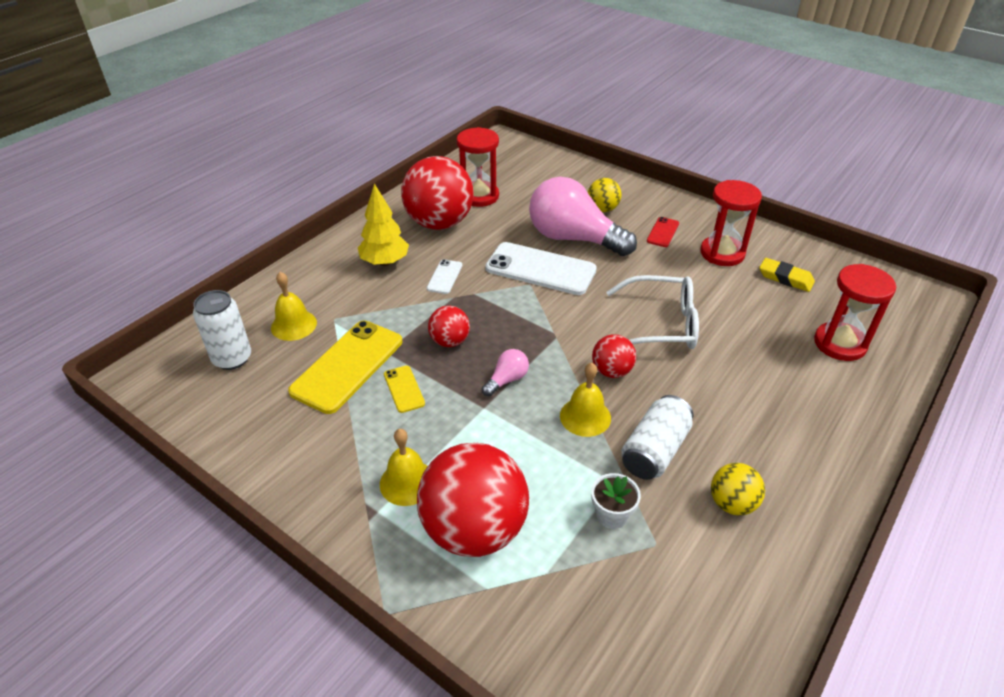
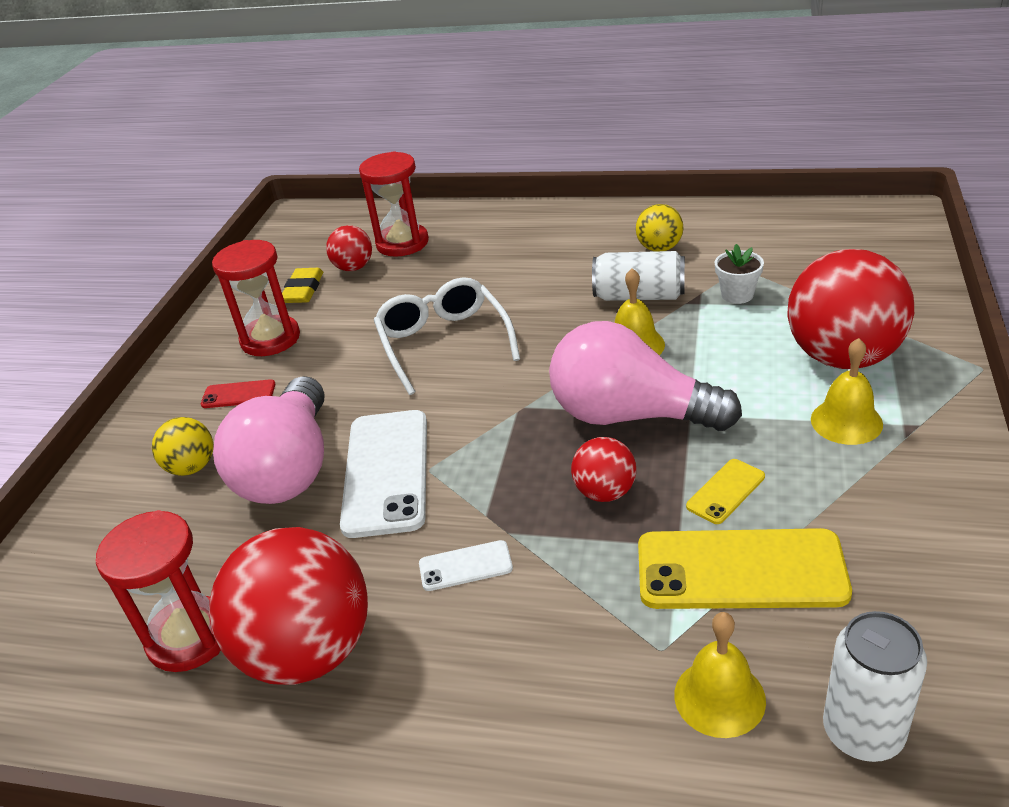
camera: 110 degrees left, 5 degrees down
yellow tree [358,183,409,266] -> none
pink light bulb [482,349,529,397] -> pink light bulb [549,321,742,431], size x2.40
red ball [592,335,636,378] -> red ball moved to [326,225,372,271]

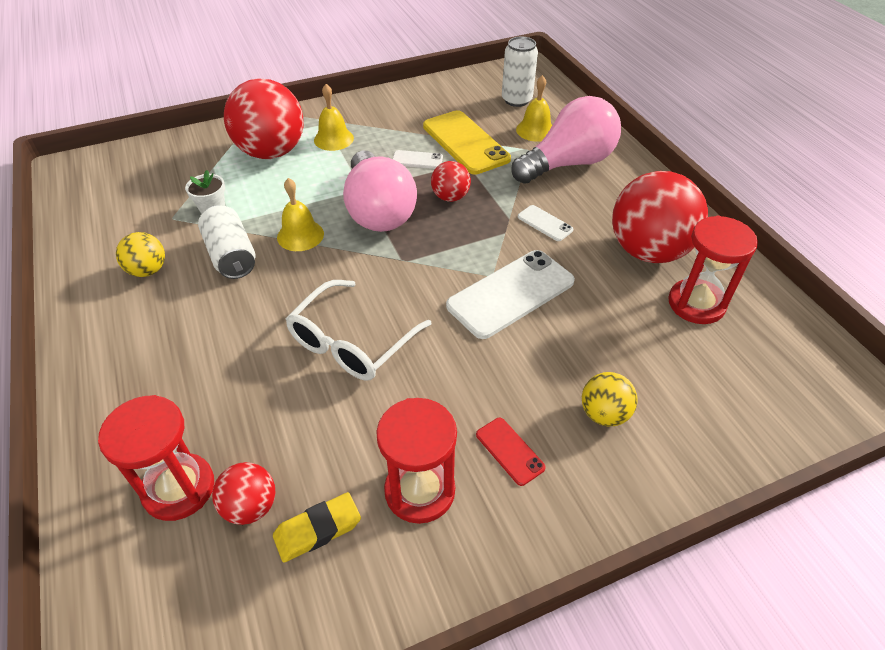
camera: 130 degrees left, 10 degrees up
pink light bulb [213,376,324,504] -> pink light bulb moved to [511,96,621,184]
yellow phone [686,459,765,524] -> white phone [393,150,443,169]

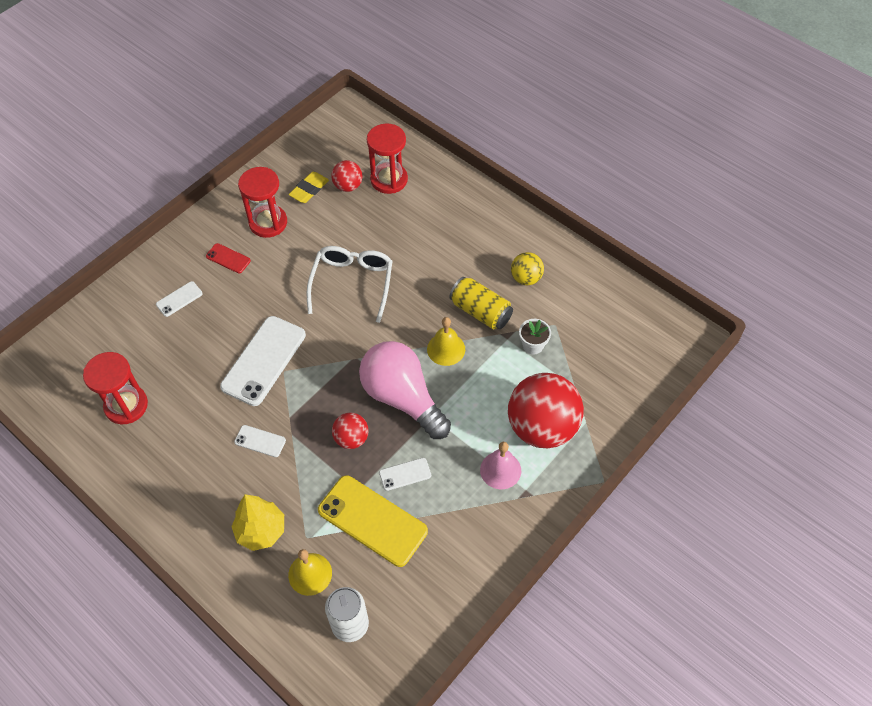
camera: 155 degrees right, 10 degrees up
white can [198,205,255,279] -> yellow can [449,277,513,329]
yellow bell [314,84,354,151] -> pink bell [480,442,521,489]
pink light bulb [511,96,621,184] -> yellow tree [231,494,284,551]
yellow ball [582,372,638,426] -> white phone [156,281,203,317]
red ball [612,171,708,263] -> none

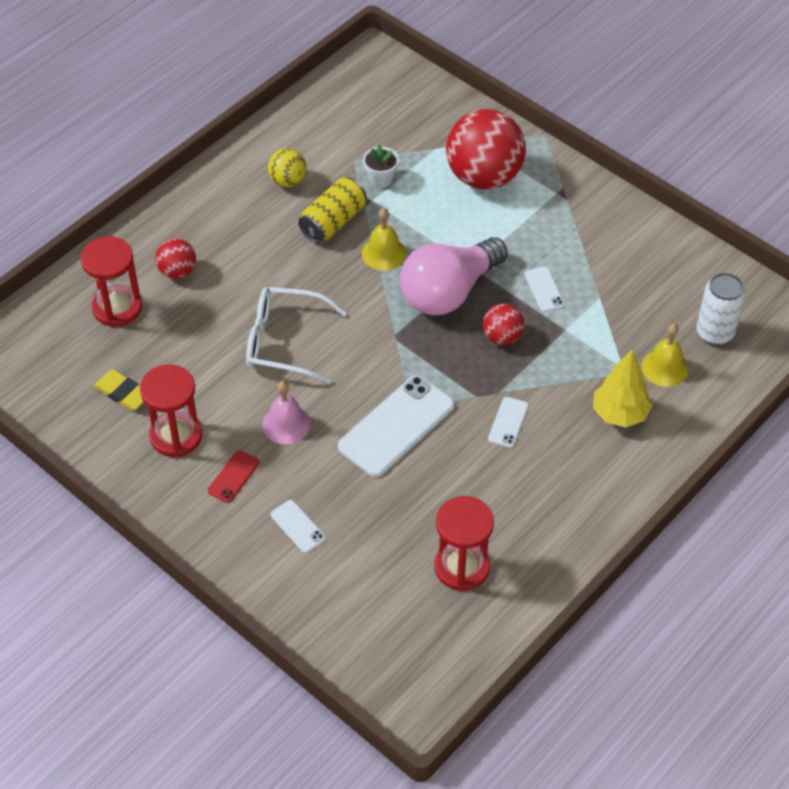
camera: 90 degrees left, 5 degrees down
white phone [220,316,306,406] -> white phone turned 75 degrees counterclockwise [338,375,455,477]
yellow phone [318,475,428,567] -> none
red ball [331,160,362,192] -> red ball moved to [155,238,196,279]
pink bell [480,442,521,489] -> pink bell moved to [262,381,311,444]

